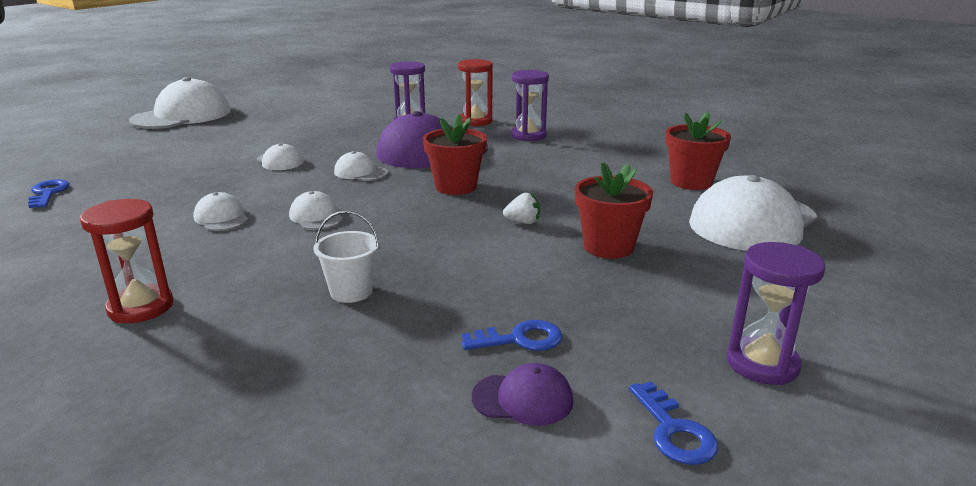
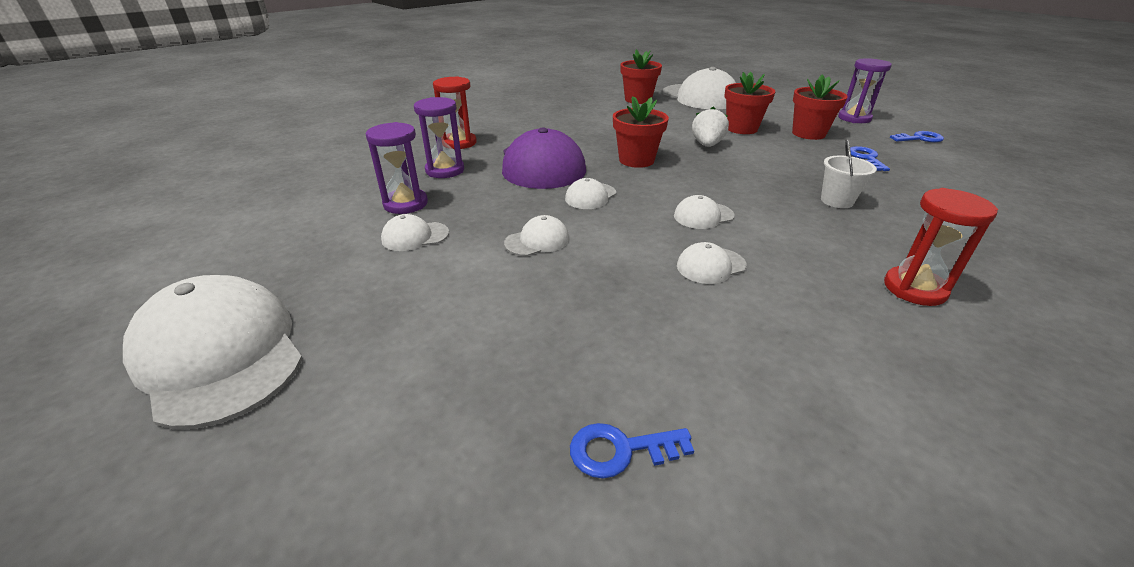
camera: 80 degrees left, 10 degrees up
purple cap [472,363,573,426] -> none
white strawberry [503,193,540,224] -> white strawberry [692,106,729,147], size x1.57
purple hourglass [511,70,549,141] -> purple hourglass moved to [366,122,428,214]
none -> white cap [381,214,449,251]
none -> red flower pot [792,74,848,140]

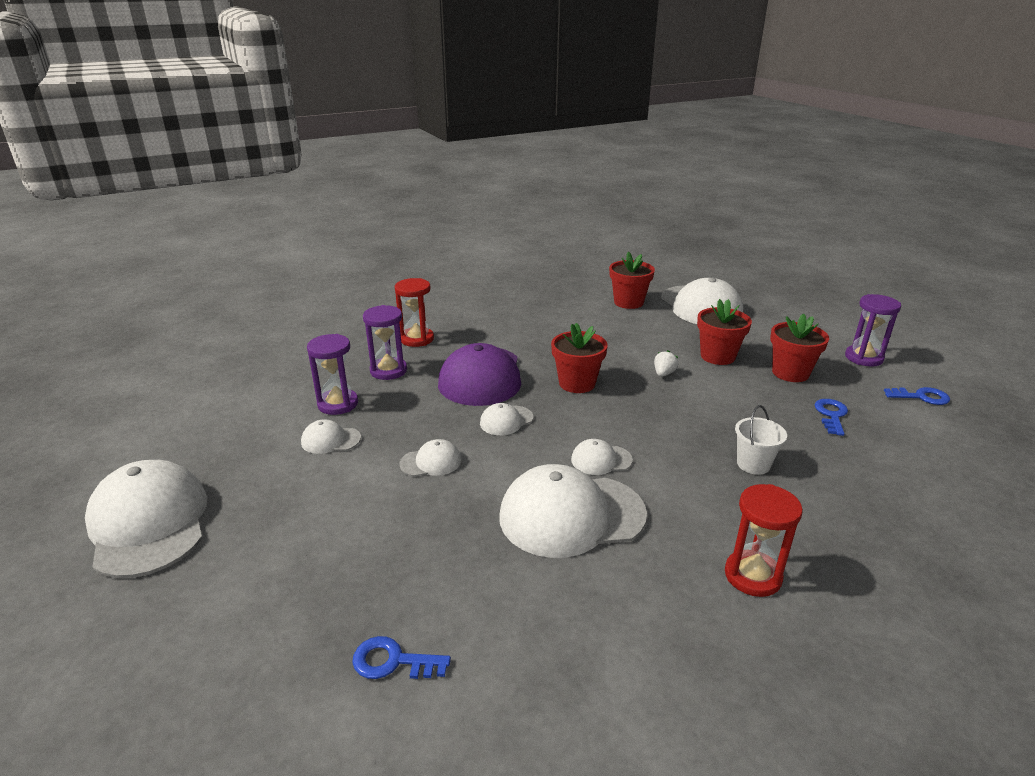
camera: 15 degrees right, 5 degrees down
white cap [677,242,747,284] -> white cap [500,464,647,558], size x2.16
white strawberry [692,106,729,147] -> white strawberry [654,350,678,377], size x0.64

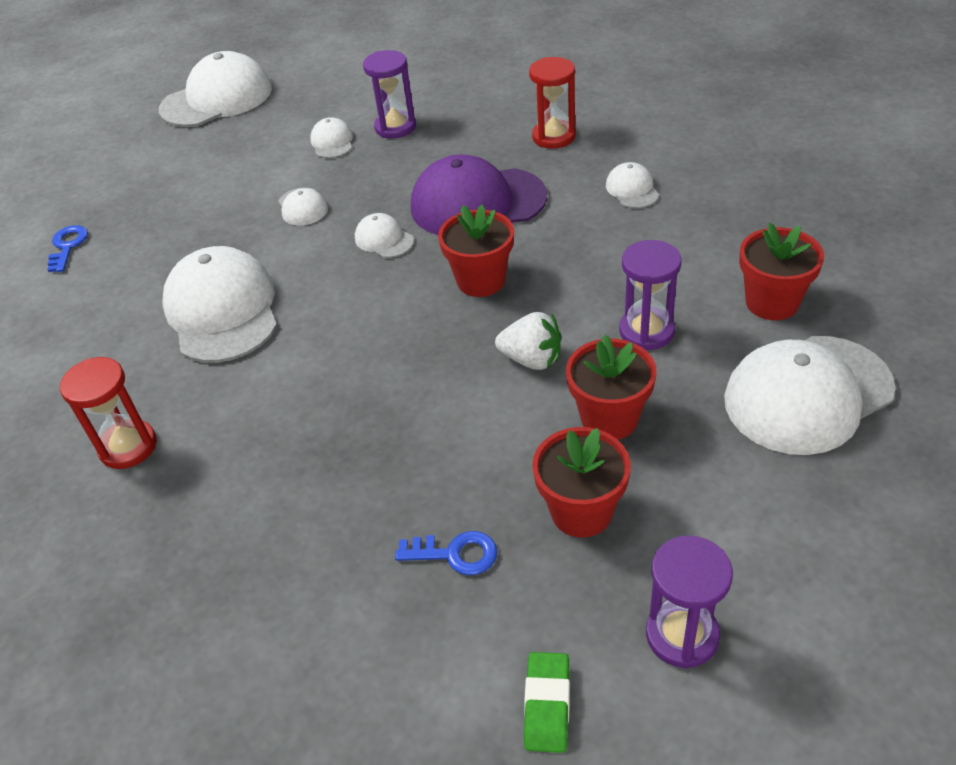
camera: 85 degrees right, 15 degrees up
purple hourglass [363,305,407,380] -> purple hourglass moved to [619,240,681,350]
white cap [571,439,633,475] -> white cap moved to [606,162,659,208]
white strawberry [654,350,678,377] -> white strawberry [495,312,561,370], size x1.57
white bucket [735,405,787,475] -> none
blue key [884,387,950,405] -> green eraser [524,652,570,753]

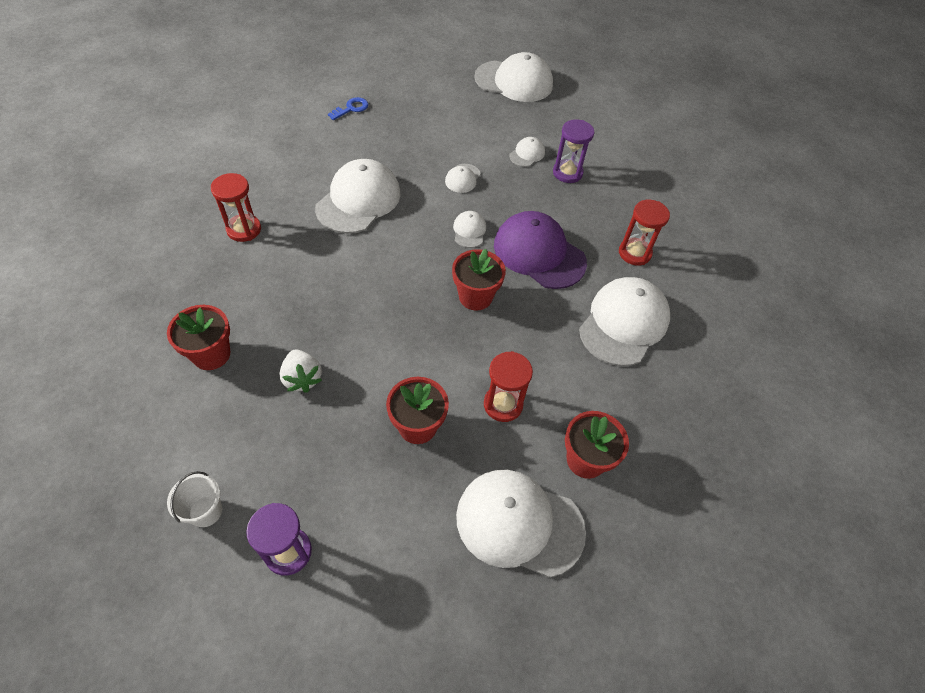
camera: 40 degrees right, 10 degrees up
blue key [395,531,497,575] -> none
white strawberry [495,312,561,370] -> white strawberry moved to [279,349,322,393]
green eraser [524,652,570,753] -> white bucket [167,471,222,527]
red flower pot [532,427,631,538] -> red flower pot moved to [167,305,230,370]
white cap [606,162,659,208] -> white cap [579,277,670,366], size x2.16
purple hourglass [619,240,681,350] -> red hourglass [484,351,533,422]

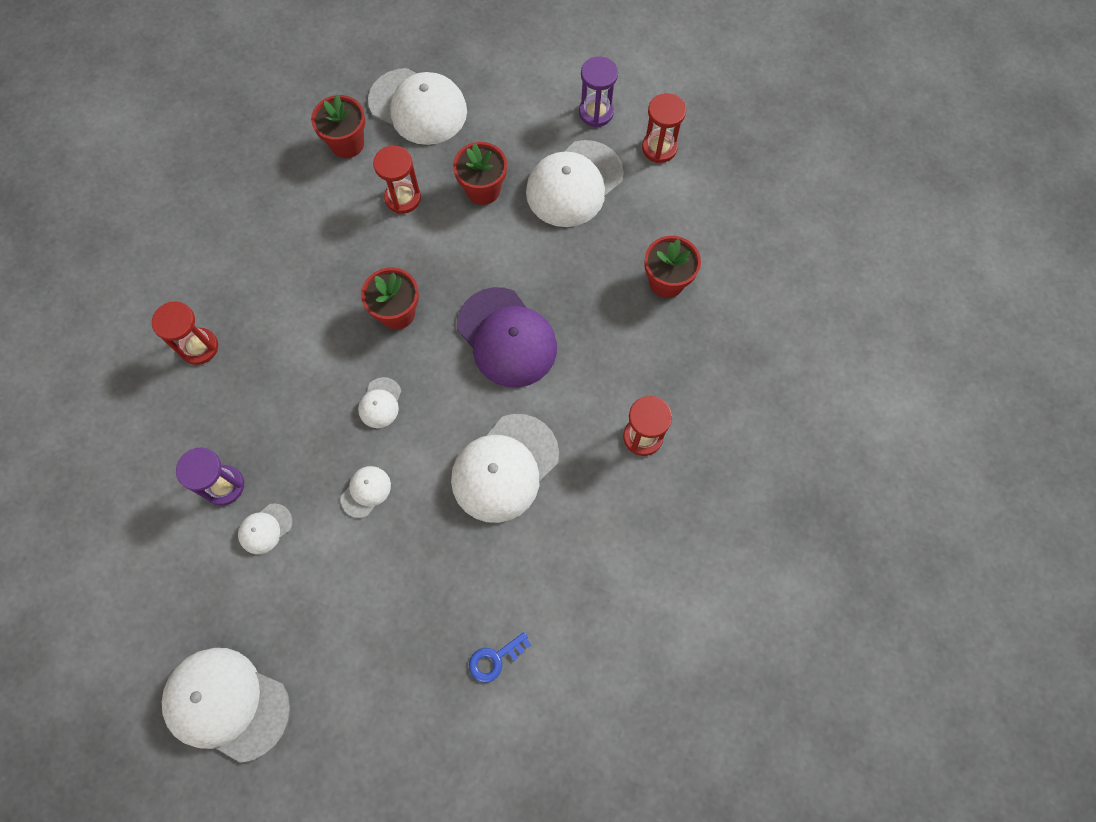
camera: 165 degrees left, 15 degrees up
white bucket [167,471,222,527] -> red hourglass [642,93,686,163]
white strawberry [279,349,322,393] -> none
purple cap [494,211,587,289] -> purple cap moved to [457,287,557,387]
white cap [579,277,670,366] -> white cap moved to [526,140,624,227]

